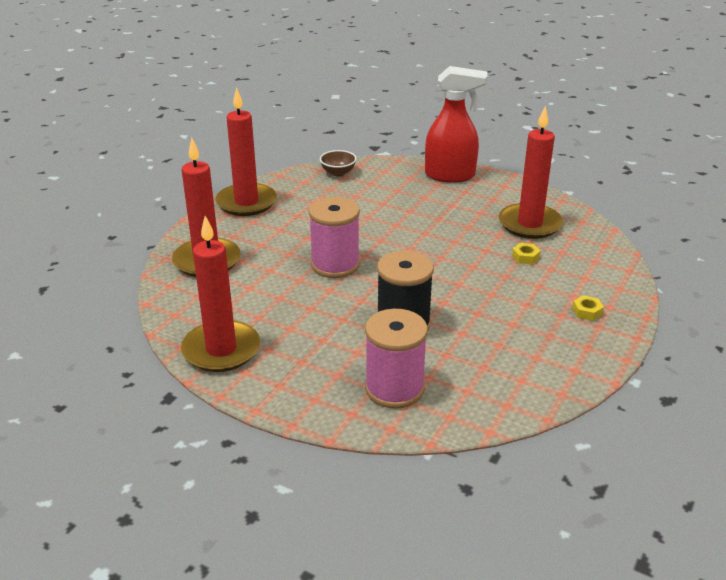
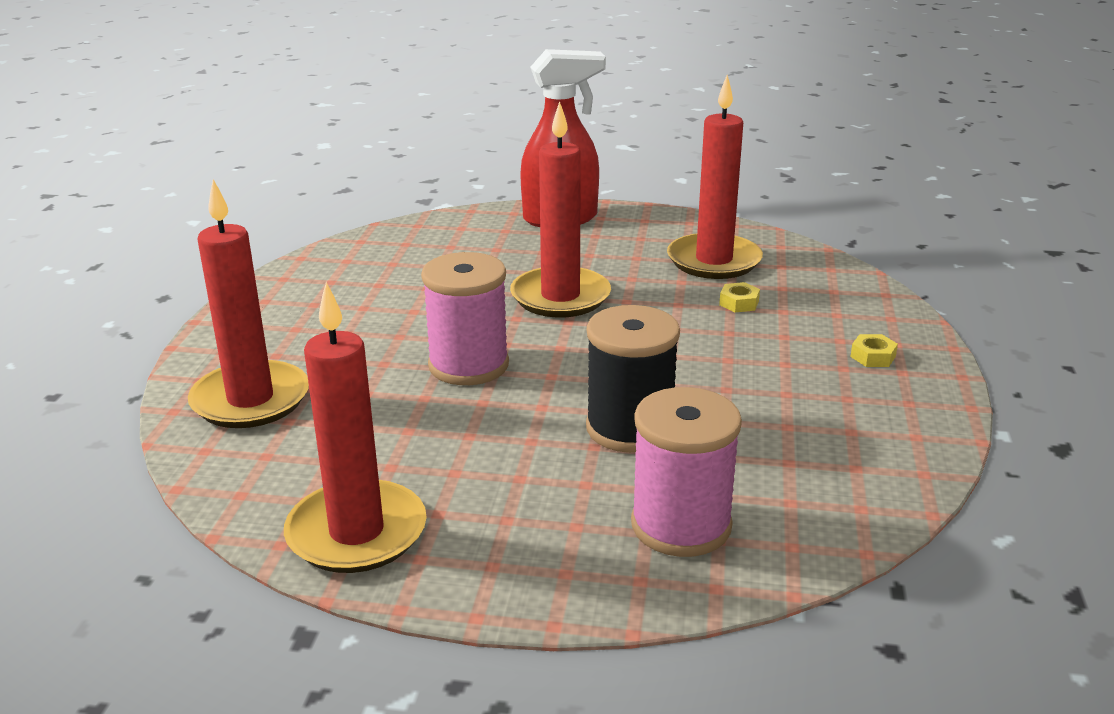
camera: 20 degrees left, 5 degrees down
red candle [215,87,277,216] -> red candle moved to [510,101,611,318]
brown bowl [320,150,357,177] -> none

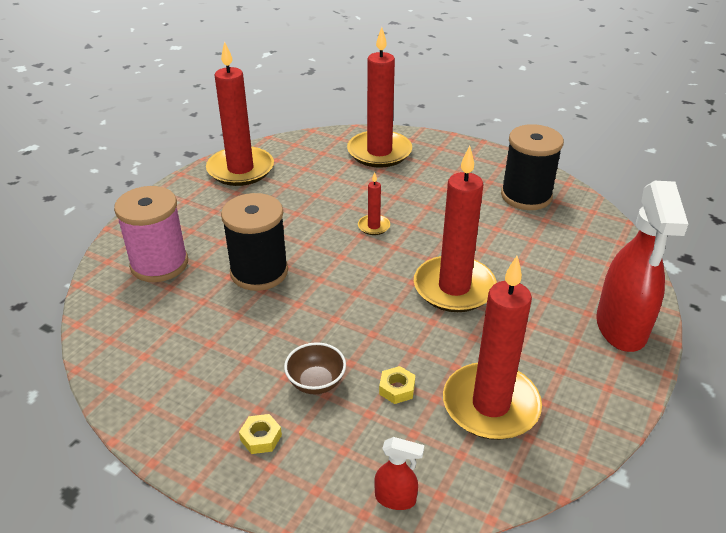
camera: 110 degrees right, 10 degrees up
pink spool [421,252,509,385] -> red candle [358,172,390,235]
none -> brown bowl [284,342,346,394]
none -> red spray bottle [374,437,424,510]
none -> black spool [501,124,564,210]

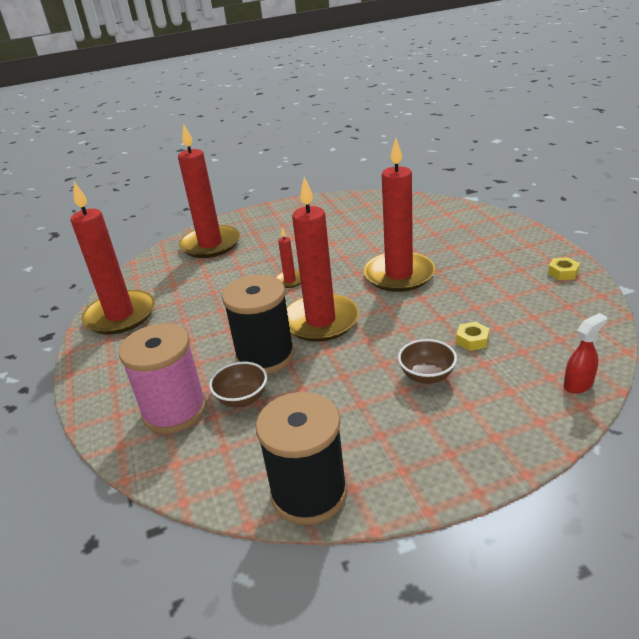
camera: 45 degrees left, 5 degrees down
yellow nut [239,414,282,454] -> yellow nut moved to [548,257,580,280]
red candle [443,256,542,440] -> red candle moved to [286,177,359,342]
black spool [501,124,564,210] -> black spool moved to [256,392,348,525]
red spray bottle [596,181,688,352] -> none
none -> brown bowl [209,361,267,407]

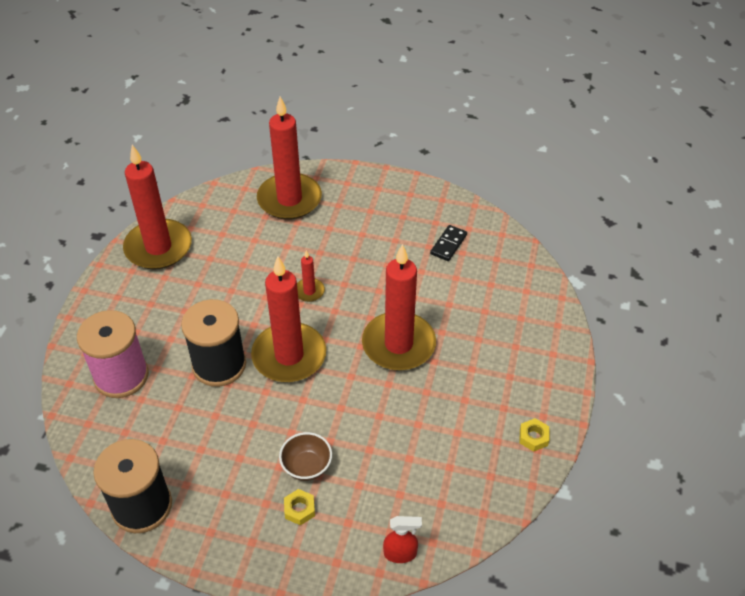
camera: 30 degrees right, 15 degrees up
brown bowl [209,361,267,407] -> none
yellow nut [456,322,489,351] -> yellow nut moved to [284,489,315,525]
none -> black domino [430,225,467,261]

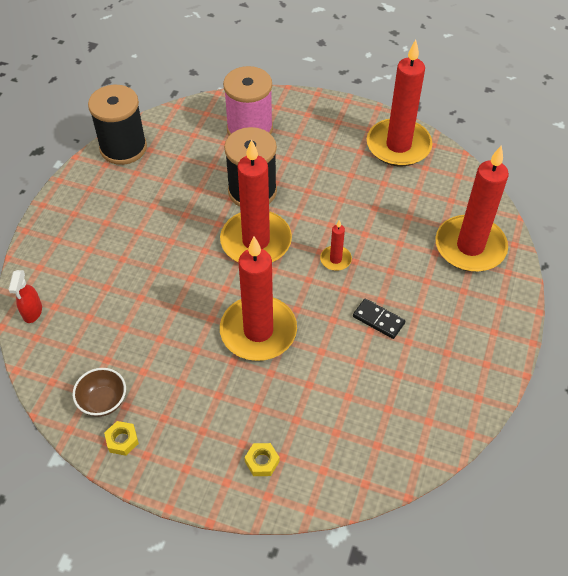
camera: 95 degrees right, 5 degrees up
brown bowl [279,432,332,481] -> brown bowl moved to [72,368,126,417]
yellow nut [284,489,315,525] -> yellow nut moved to [244,443,280,476]
black domino [430,225,467,261] -> black domino moved to [353,299,405,339]

